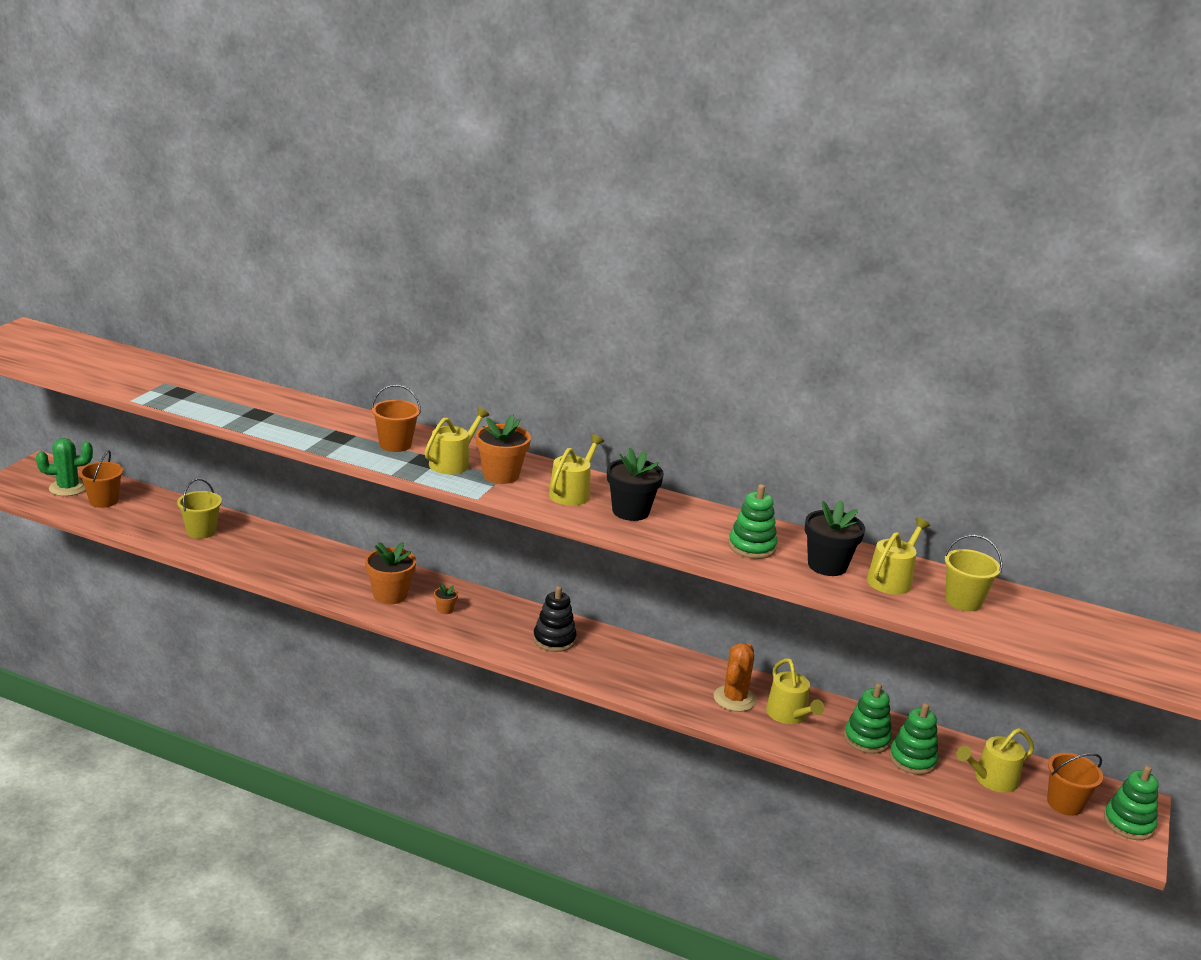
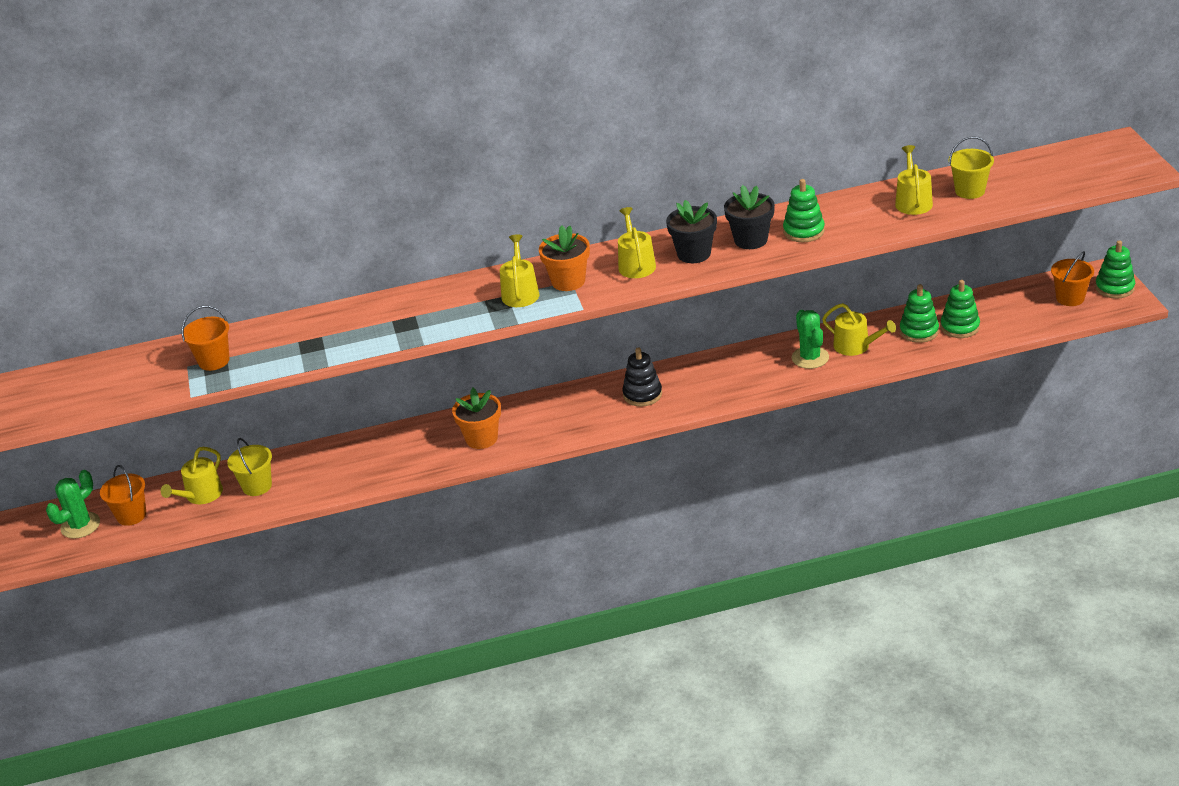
camera: 30 degrees left, 10 degrees up
orange bucket [371,384,421,452] -> orange bucket moved to [182,306,230,371]
orange flower pot [434,584,458,614] -> none
orange cactus [713,643,757,712] -> green cactus [792,310,829,369]
black flower pot [805,500,865,576] -> black flower pot moved to [724,185,775,249]
yellow watering can [956,728,1034,793] -> yellow watering can moved to [161,447,223,504]

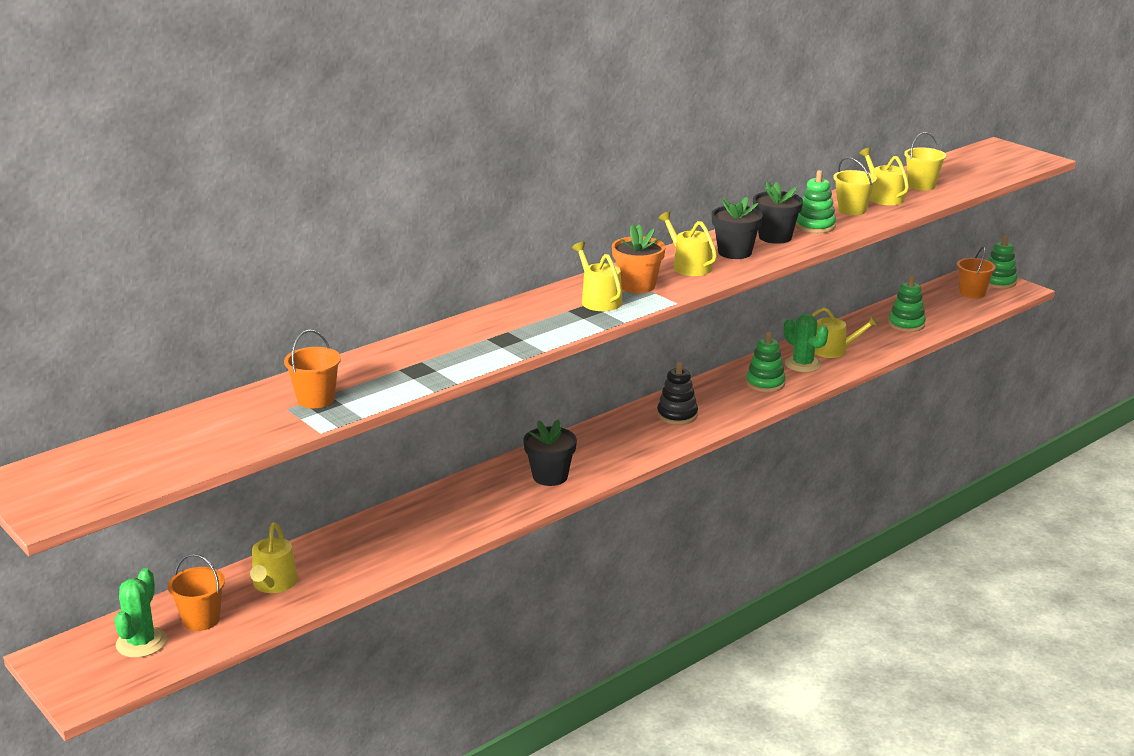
camera: 30 degrees left, 10 degrees down
yellow bucket [227,438,272,496] -> yellow bucket moved to [833,157,877,215]
orange flower pot [452,388,501,449] -> black flower pot [523,419,577,486]
green stacking toy [900,284,939,343] -> green stacking toy moved to [746,332,786,392]

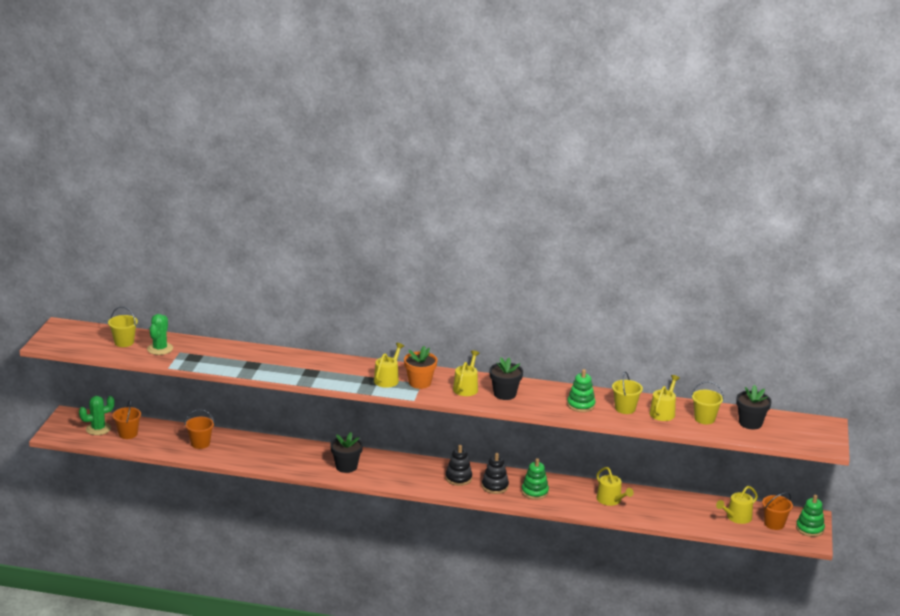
camera: 50 degrees right, 0 degrees up
yellow watering can [250,522,298,593] -> yellow watering can moved to [716,486,758,524]
orange bucket [284,330,341,408] -> orange bucket moved to [185,409,215,449]
black flower pot [753,181,803,244] -> black flower pot moved to [736,385,772,429]
green cactus [784,313,829,372] -> green cactus moved to [147,314,173,355]
green stacking toy [888,276,926,332] -> none
none -> yellow bucket [108,306,138,347]
none -> black stacking toy [482,453,509,494]

